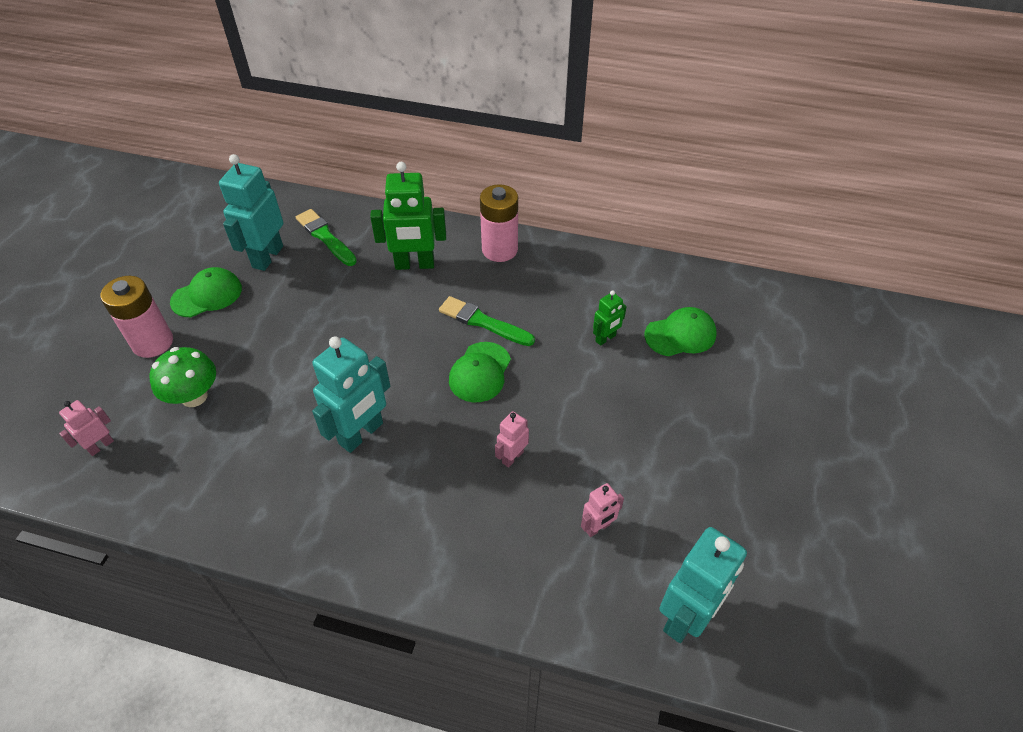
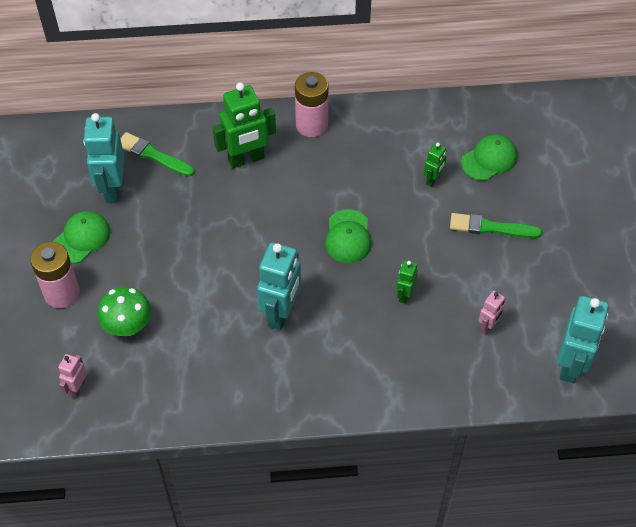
camera: 20 degrees left, 5 degrees up
green brush [439,296,535,346] -> green brush moved to [450,213,542,238]
pink robot [495,411,529,468] -> green robot [396,260,418,304]

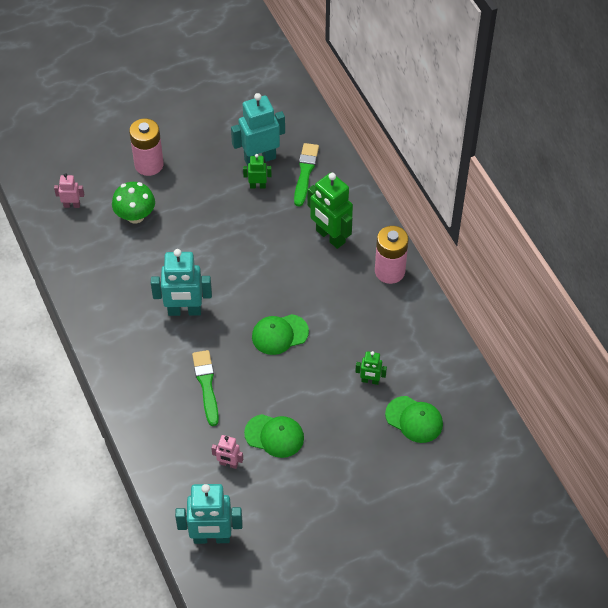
camera: 70 degrees right, 0 degrees up
green cap [52,211,111,264] -> green cap moved to [244,414,304,458]
green robot [396,260,418,304] -> green robot moved to [243,154,272,189]
green brush [450,213,542,238] -> green brush moved to [192,350,219,426]

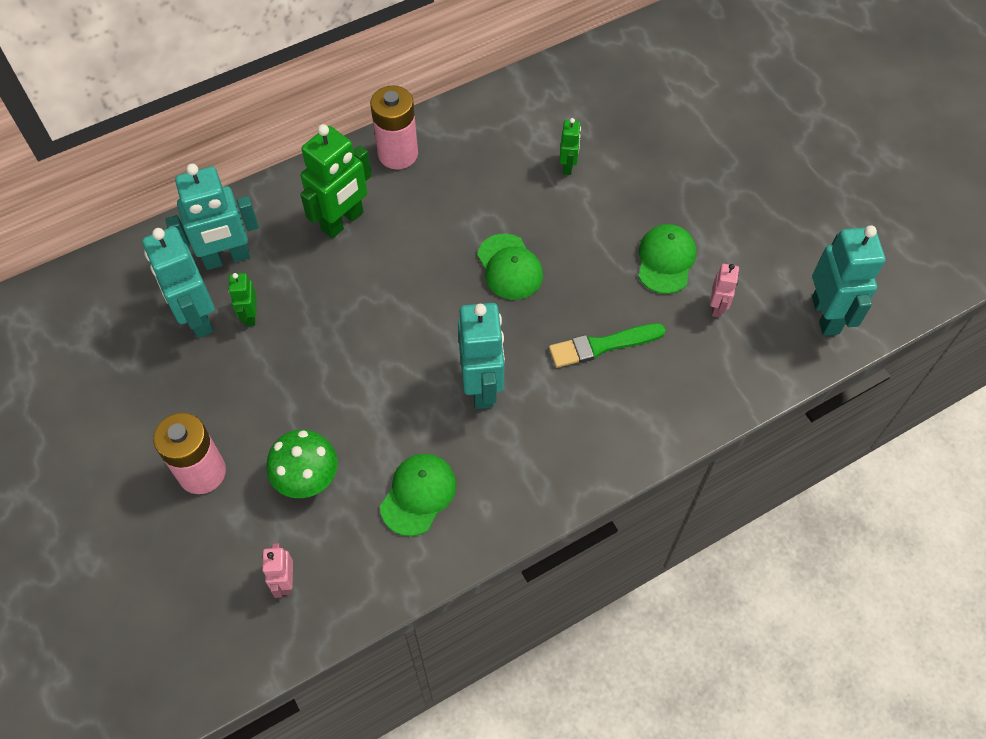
camera: 95 degrees left, 5 degrees up
green brush [294,143,319,206] -> turquoise robot [166,164,259,270]
green cap [385,396,443,443] -> green cap moved to [380,454,457,536]

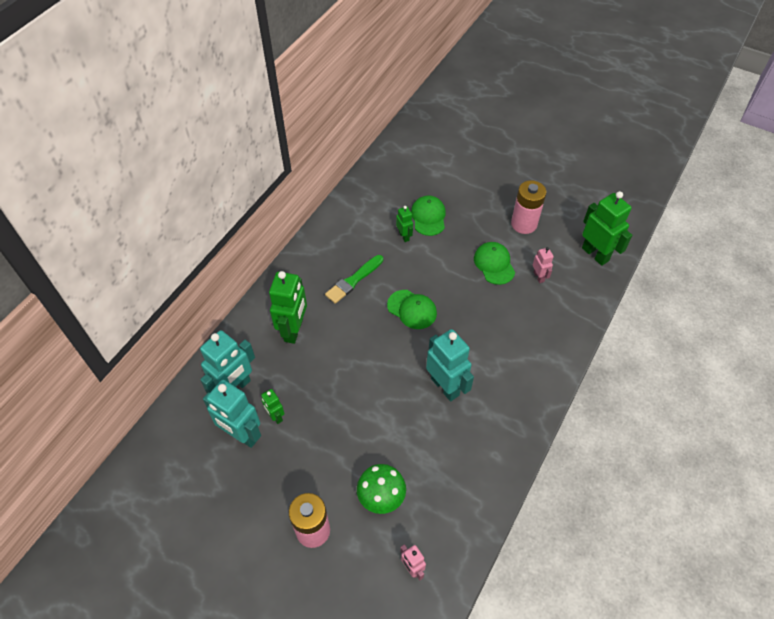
camera: 30 degrees left, 5 degrees down
pink battery [370,86,418,169] -> pink battery moved to [511,180,546,234]
green cap [380,454,457,536] -> green cap moved to [411,195,446,236]
green brush [549,323,666,368] -> green brush moved to [325,255,383,304]
turquoise robot [812,225,886,336] -> green robot [582,191,632,266]

